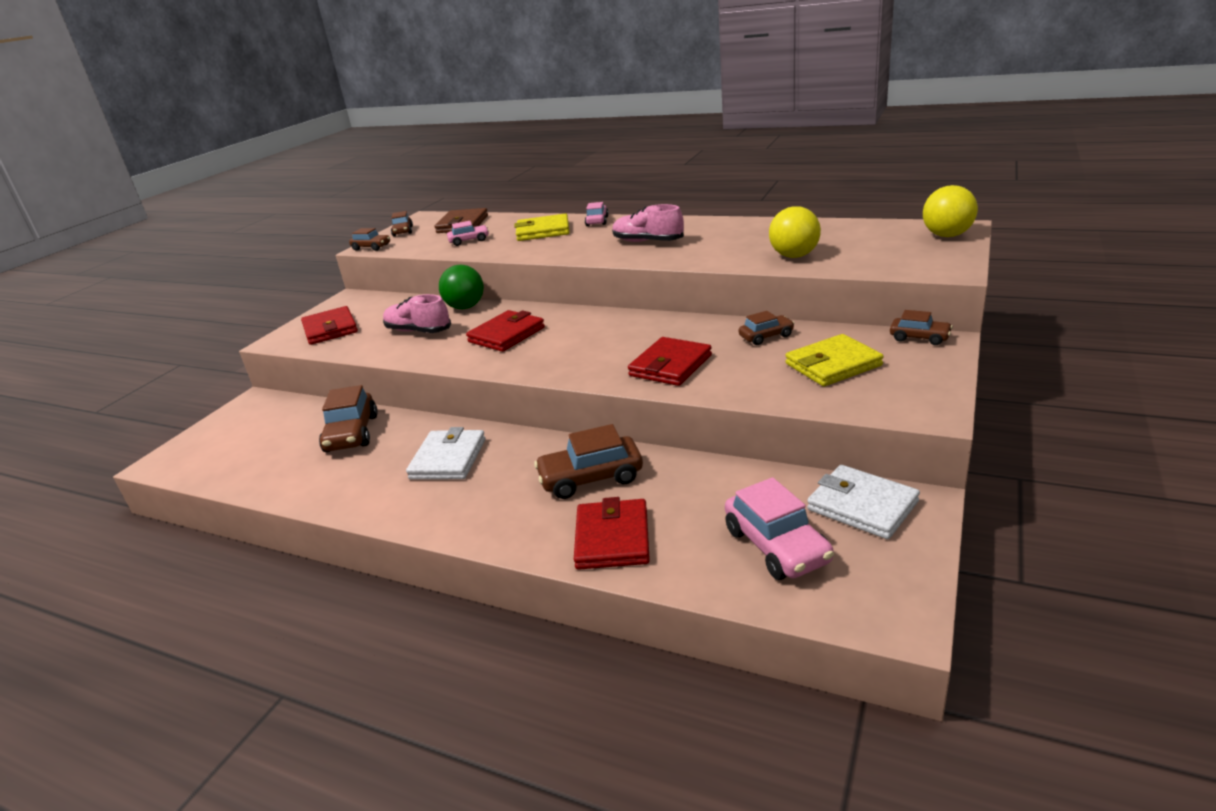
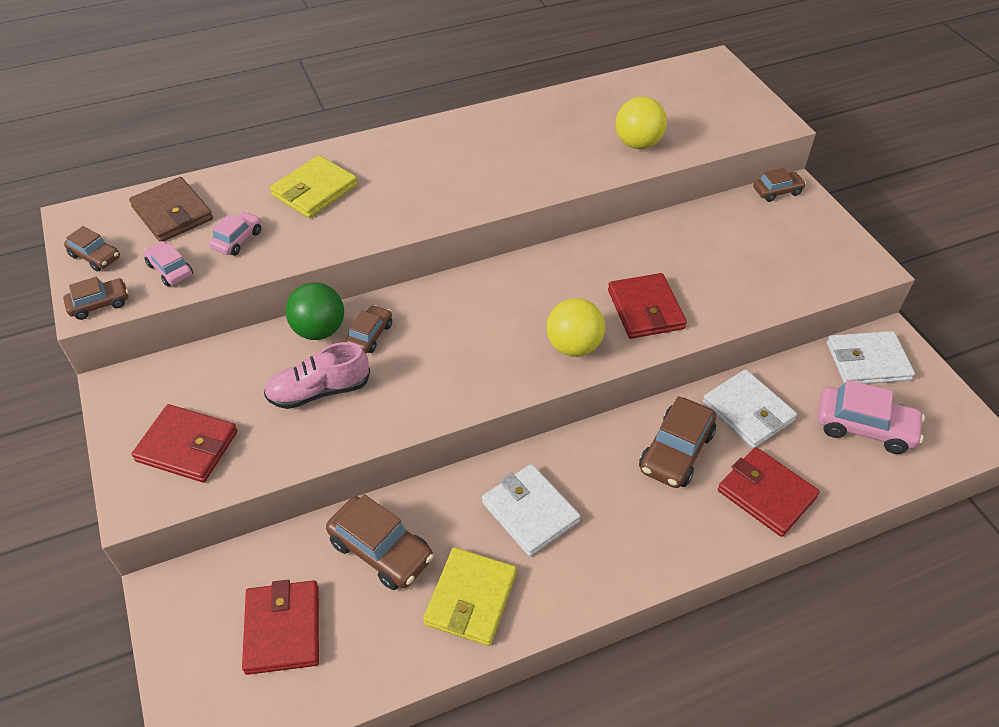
camera: 50 degrees left, 20 degrees up
red wallet [466,310,545,352] -> red wallet moved to [242,580,319,675]
pink car [585,202,609,226] -> pink car moved to [144,241,193,286]
pink shoe [612,204,684,242] -> none
brown car [739,311,795,345] -> brown car moved to [346,305,392,353]
yellow wallet [785,334,884,386] -> yellow wallet moved to [423,547,517,646]
yellow ball [923,185,978,237] -> yellow ball moved to [546,298,605,357]
none -> white wallet [702,369,797,448]

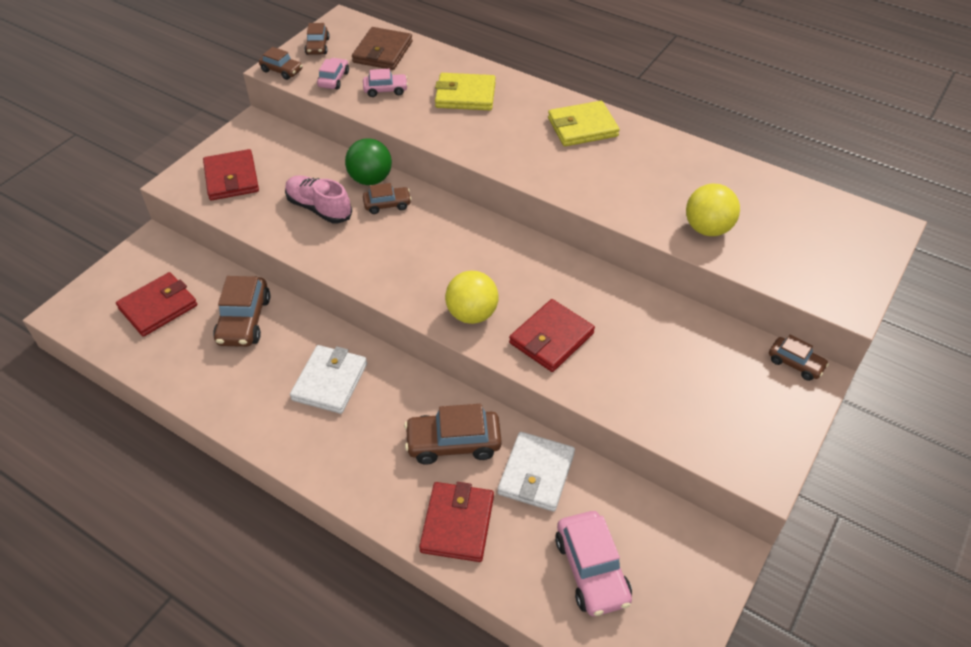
camera: 55 degrees right, 0 degrees up
yellow wallet [423,547,517,646] -> yellow wallet moved to [548,101,620,146]
white wallet [827,331,915,384] -> none

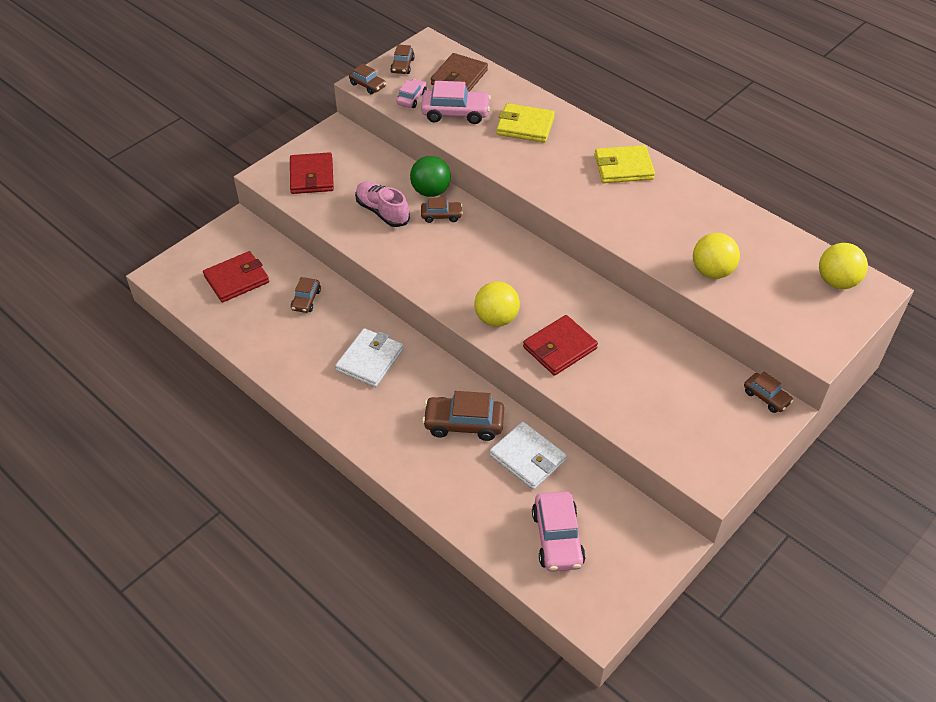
camera: 10 degrees right, 0 degrees up
brown car [213,276,270,347] -> brown car [291,277,321,313], size x0.59
pink car [363,69,408,97] -> pink car [421,81,491,124], size x1.71
red wallet [419,482,494,562] -> none
white wallet [498,432,575,512] -> white wallet turned 75 degrees counterclockwise [490,422,567,490]
none -> yellow ball [819,243,868,289]

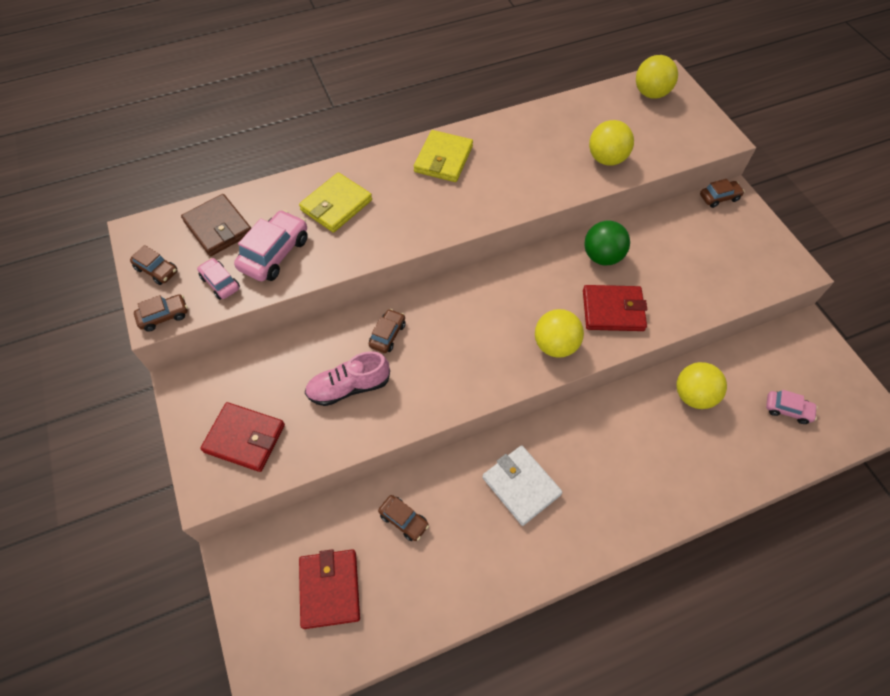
camera: 65 degrees left, 10 degrees up
green ball [410,156,451,197] -> green ball moved to [584,221,630,265]
brown car [422,391,504,441] -> none
white wallet [490,422,567,490] -> yellow ball [677,362,727,409]
red wallet [523,315,598,376] -> red wallet turned 75 degrees counterclockwise [583,285,647,331]
pink car [532,491,585,572] -> pink car [766,390,818,424], size x0.59

